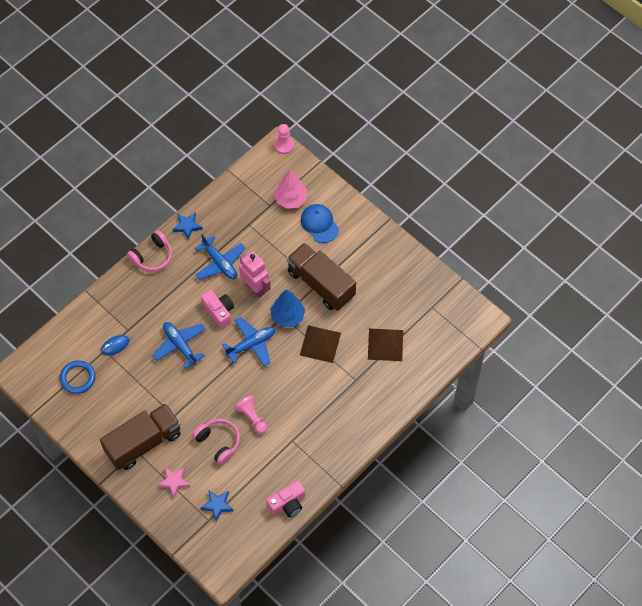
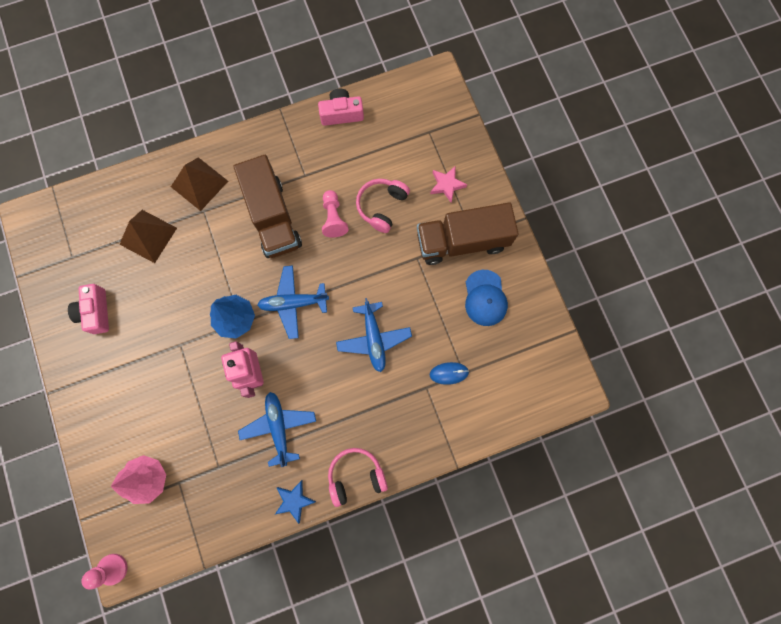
camera: 155 degrees left, 15 degrees up
blue ring [60,360,96,394] -> none
pink headphones [192,419,240,465] -> pink headphones turned 45 degrees clockwise [356,179,410,233]
pink camera [201,290,234,329] -> pink camera moved to [68,284,109,334]
blue star [201,491,234,522] -> none
brown truck [287,243,356,311] -> brown truck moved to [233,155,302,258]
brown pyramid [300,325,341,363] -> brown pyramid moved to [171,157,228,211]
blue cap [301,204,339,243] -> blue cap moved to [465,270,508,326]

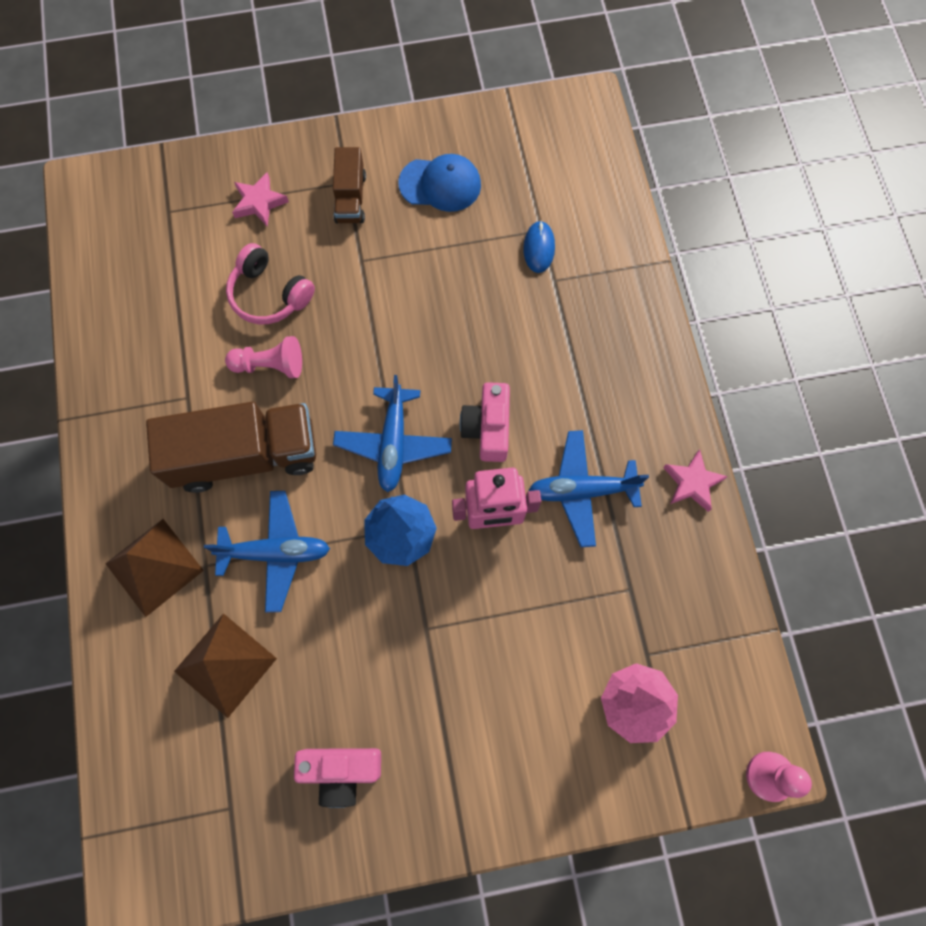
camera: 80 degrees left, 5 degrees down
blue star [275,480,316,524] -> pink star [663,449,728,512]
pink camera [318,89,364,126] -> pink camera moved to [460,382,510,462]
pink headphones [328,448,388,507] -> none
blue plane [336,298,412,372] -> blue plane moved to [204,491,330,612]
brown truck [417,202,519,265] -> brown truck [333,147,366,223], size x0.52

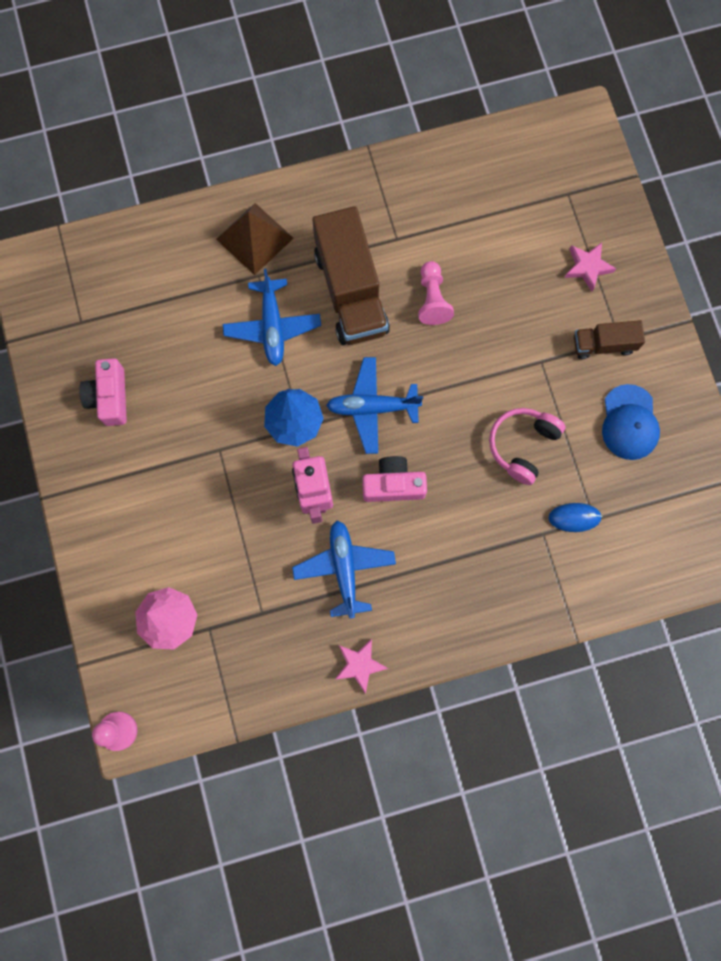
camera: 85 degrees right, 5 degrees up
brown pyramid [174,613,277,718] -> none
pink headphones [226,243,315,324] -> pink headphones moved to [489,408,566,485]

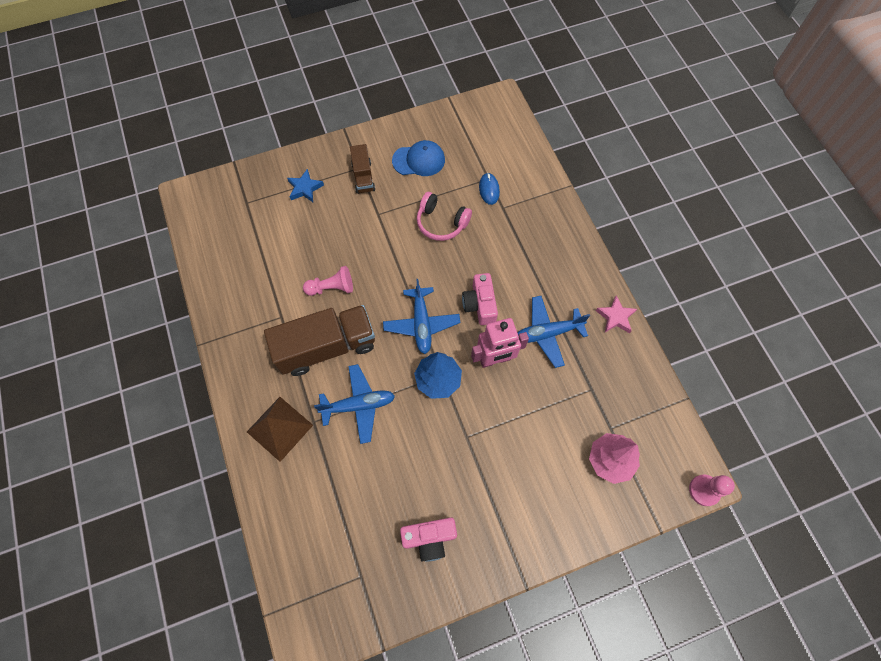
camera: 95 degrees left, 10 degrees down
pink star [564,242,616,292] -> blue star [287,169,324,202]

